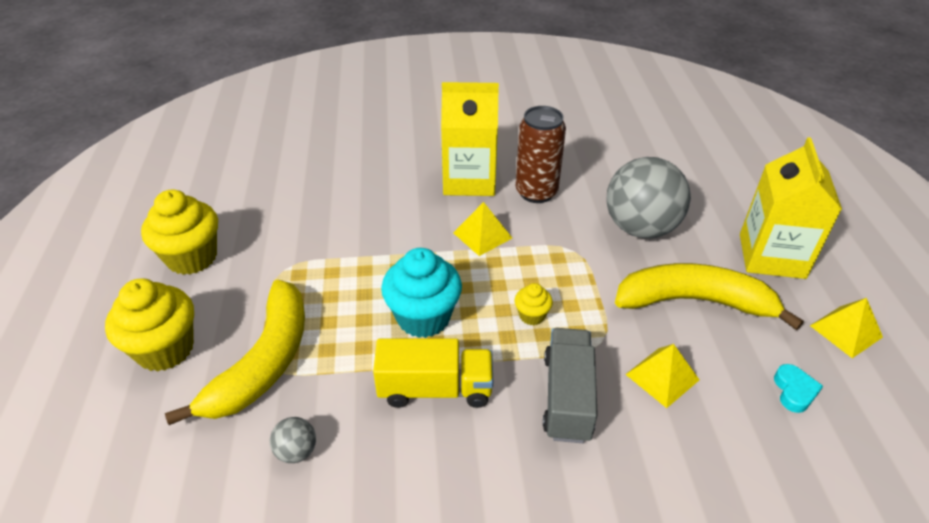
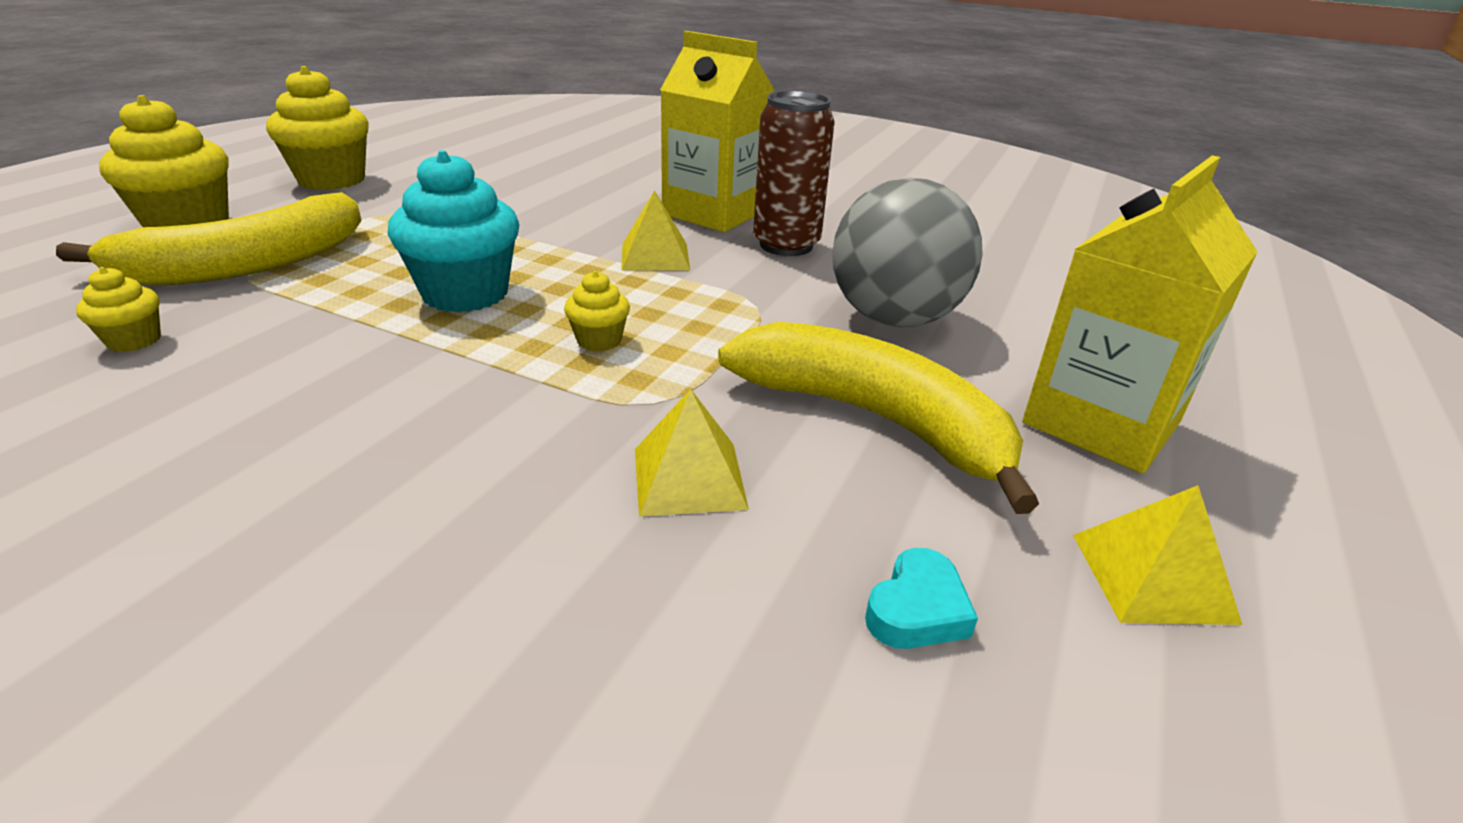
camera: 30 degrees right, 10 degrees down
grey ball [270,417,316,463] -> yellow cupcake [76,267,161,352]
yellow truck [373,338,493,408] -> none
grey truck [543,328,598,443] -> none

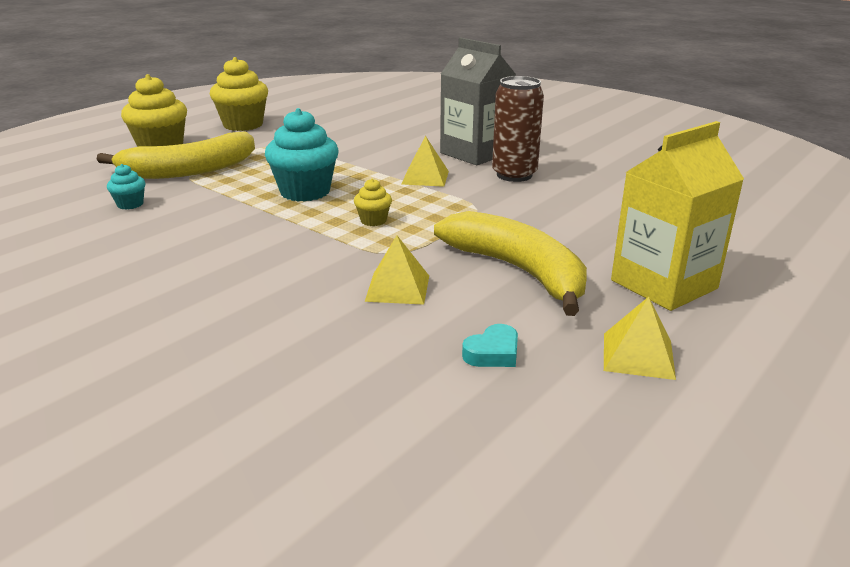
camera: 15 degrees right, 5 degrees down
yellow cupcake [76,267,161,352] -> turquoise cupcake [107,164,145,209]
yellow carton [660,31,774,232] -> grey carton [440,38,516,165]
grey ball [832,178,983,327] -> none

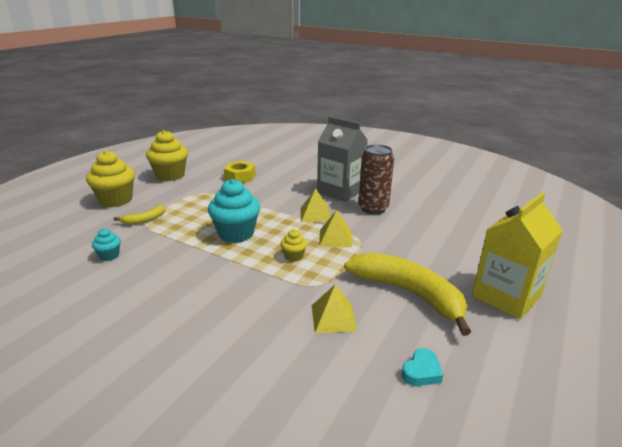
camera: 10 degrees left, 0 degrees up
yellow banana [96,132,255,179] -> yellow banana [114,205,165,225], size x0.45
yellow pyramid [604,297,676,380] -> yellow pyramid moved to [319,210,352,247]
none -> yellow nut [224,161,256,183]

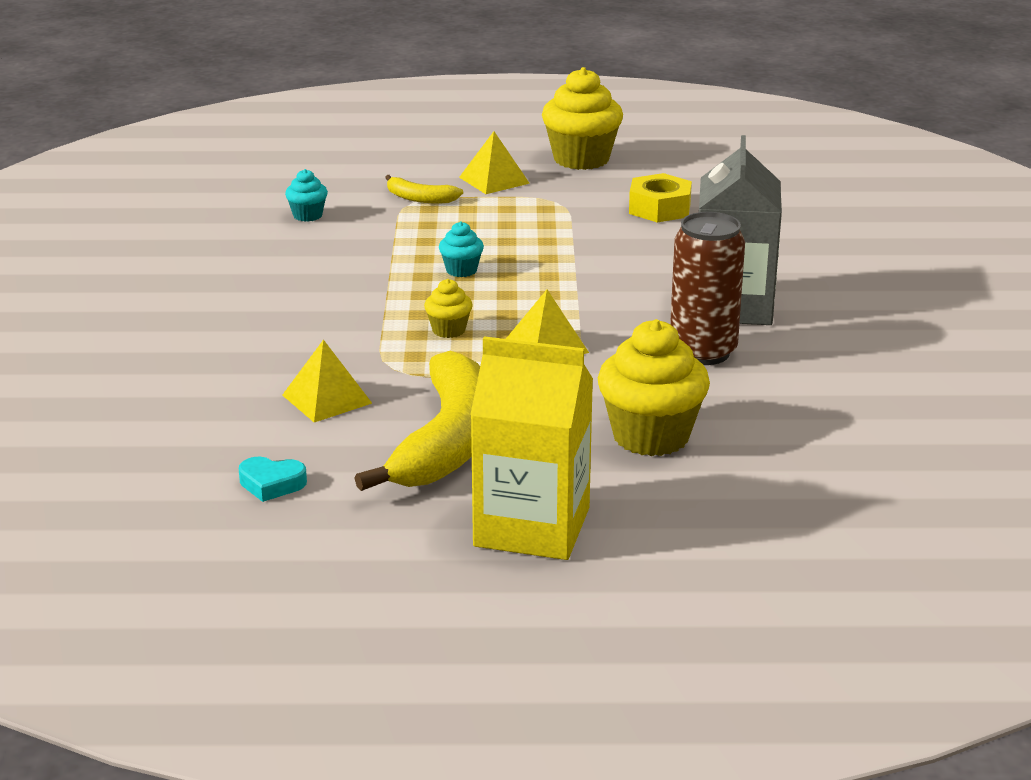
camera: 60 degrees right, 0 degrees up
yellow cupcake [86,150,135,207] -> yellow cupcake moved to [598,319,710,456]
turquoise cupcake [208,179,260,243] -> turquoise cupcake [439,221,484,277], size x0.49
yellow pyramid [300,188,330,222] -> yellow pyramid moved to [459,131,530,194]

